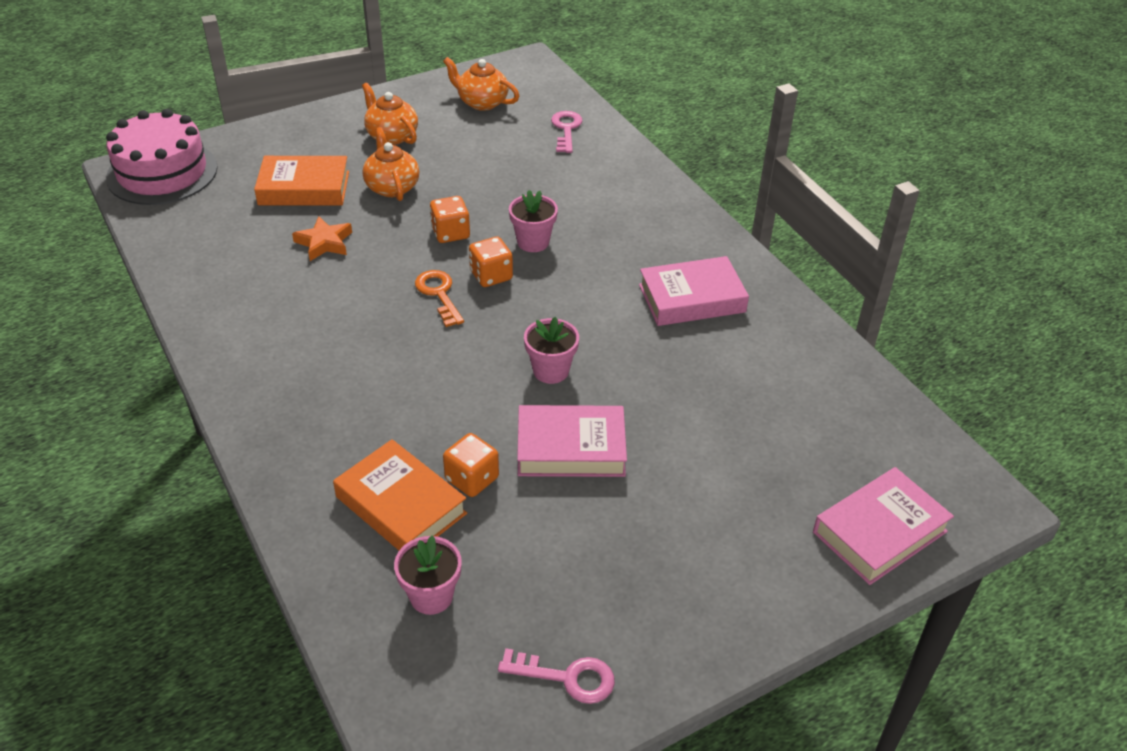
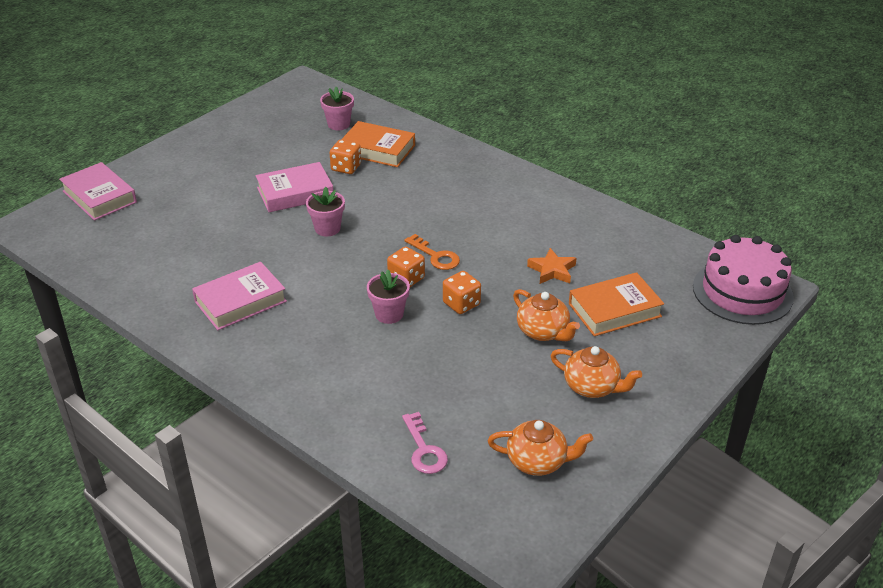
camera: 160 degrees right, 5 degrees down
pink key [498,648,615,704] -> none
pink book [813,467,954,585] -> pink book turned 75 degrees counterclockwise [59,162,137,221]

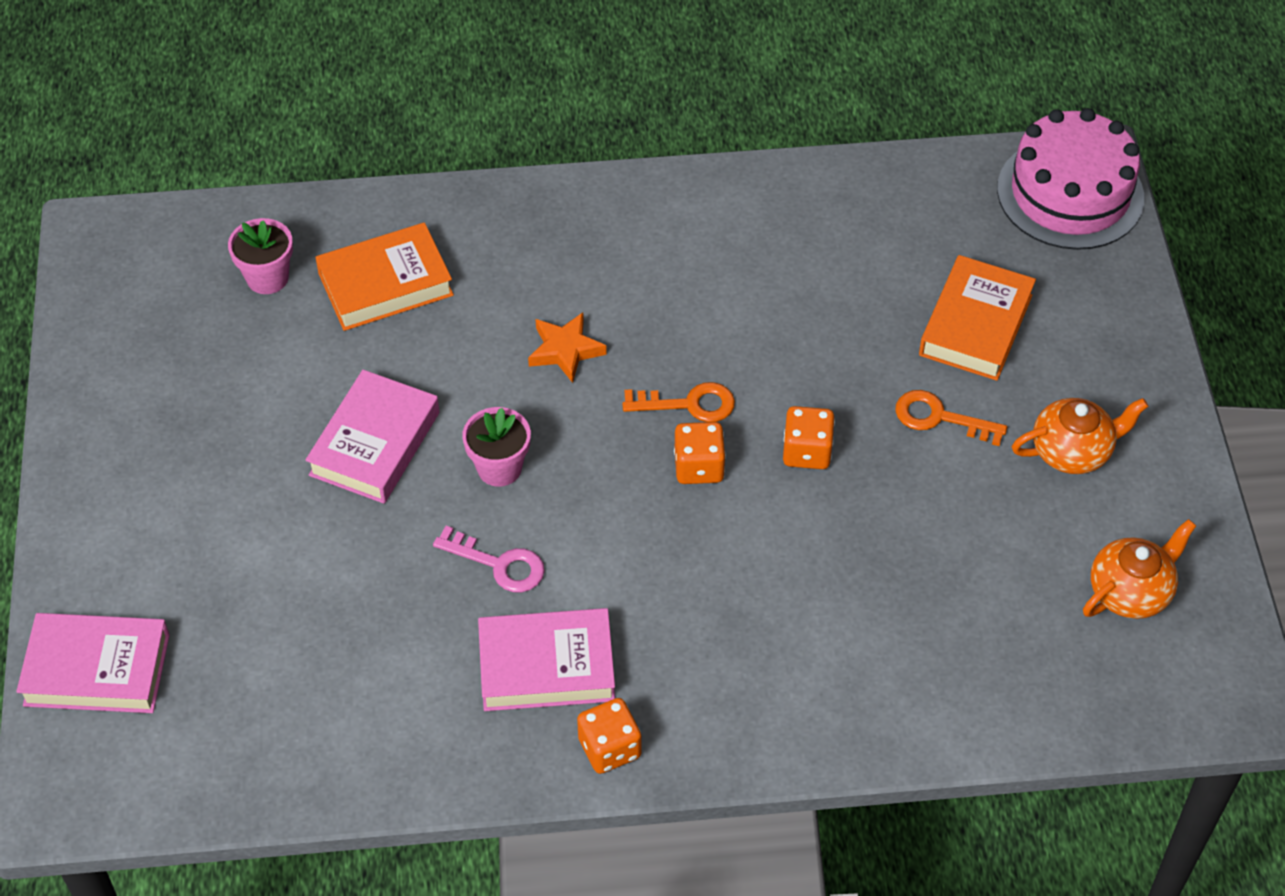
camera: 45 degrees left, 15 degrees up
pink book [192,262,287,330] -> pink book turned 75 degrees clockwise [478,608,615,711]
orange dice [330,140,361,174] -> orange dice moved to [577,698,641,774]
pink flower pot [367,270,410,324] -> none
pink key [402,412,448,474] -> pink key moved to [433,526,545,593]
orange teapot [513,289,580,341] -> orange key [895,390,1007,446]
orange star [527,248,576,284] -> orange star moved to [528,312,607,383]

